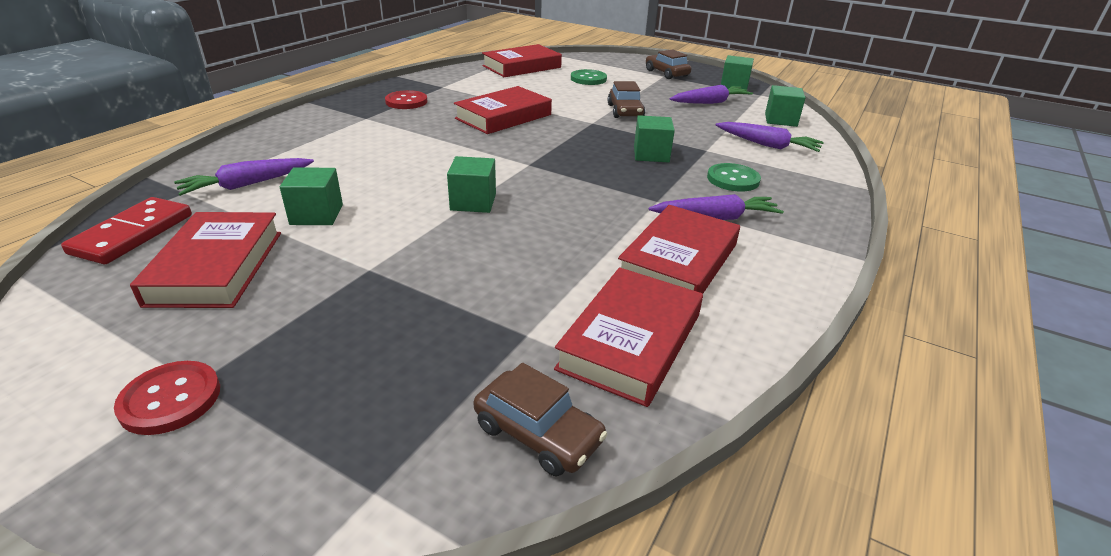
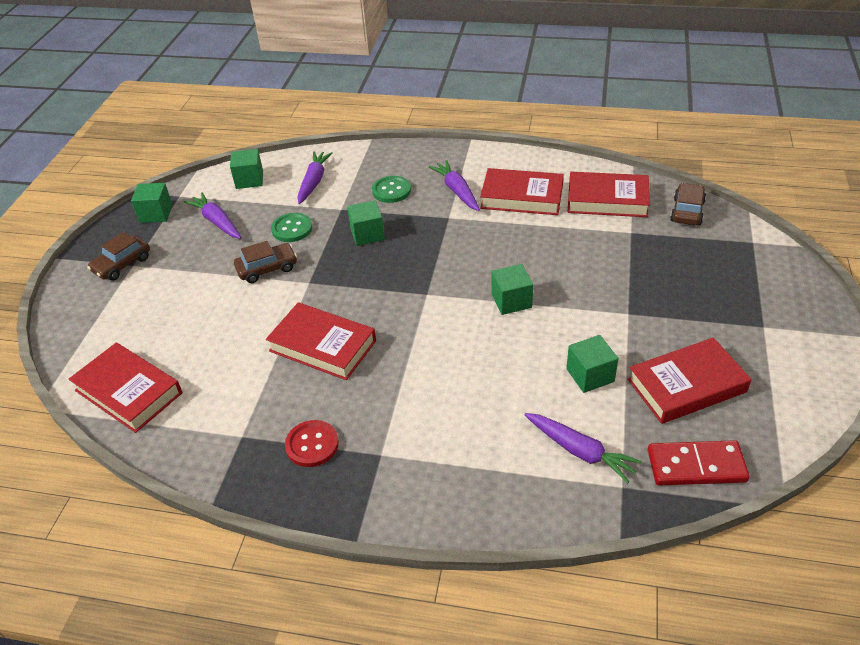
camera: 105 degrees left, 10 degrees up
red button [114,361,220,435] -> none
green button [571,69,607,85] -> green button moved to [271,213,312,242]

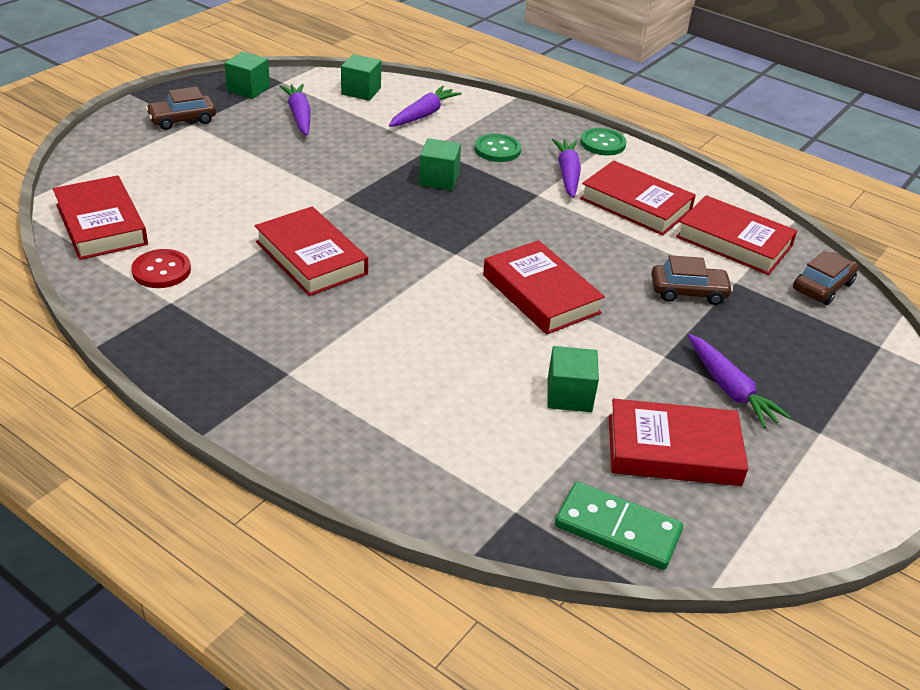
camera: 20 degrees right, 5 degrees down
brown car [234,241,297,283] -> brown car moved to [651,255,733,305]
green button [271,213,312,242] -> green button moved to [580,128,626,155]
red button [285,420,339,467] -> red button moved to [131,249,191,288]
green cube [491,264,533,315] -> red book [483,240,605,335]
purple carrot [524,413,642,483] -> purple carrot moved to [688,334,791,428]
red domino [648,440,750,486] -> green domino [555,482,683,570]

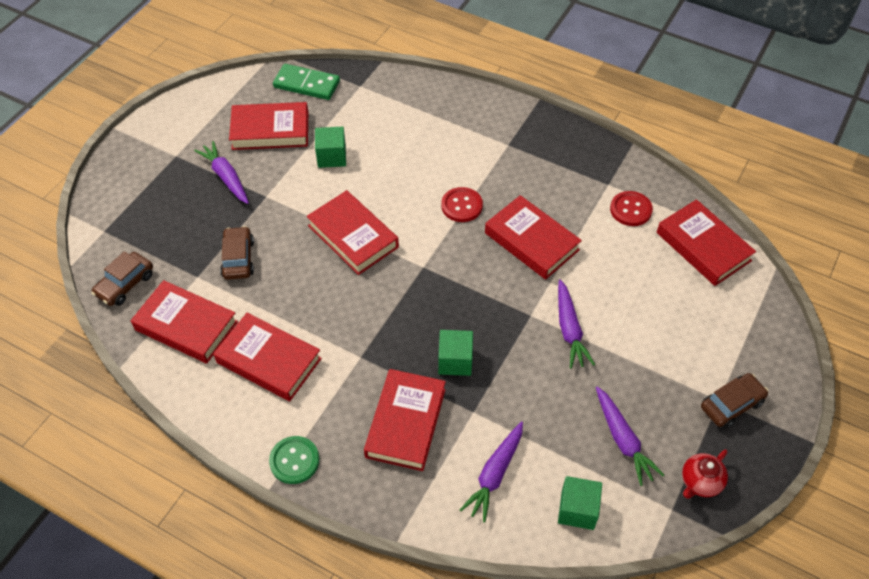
camera: 175 degrees right, 15 degrees up
green cube [224,51,270,99] -> red teapot [682,449,728,499]
green button [474,133,521,162] -> red book [364,369,446,471]
purple carrot [552,139,581,198] -> purple carrot moved to [558,279,595,369]
brown car [651,255,733,305] -> brown car turned 90 degrees clockwise [220,226,254,280]
none -> red button [441,187,483,222]

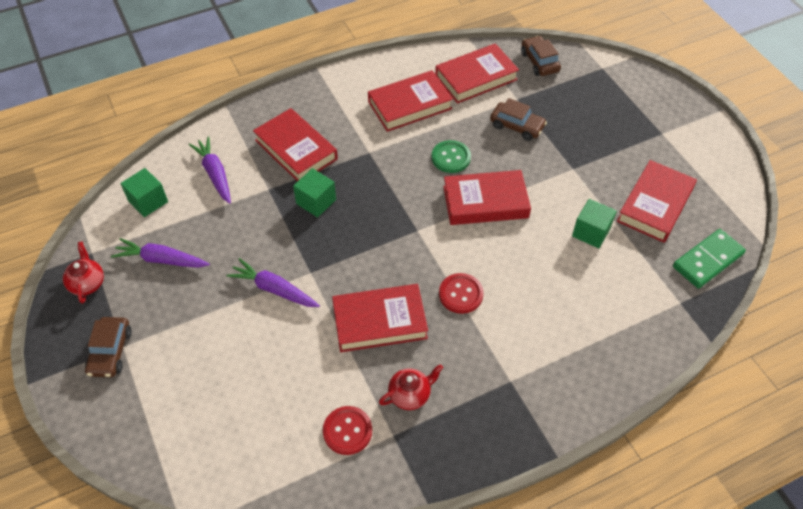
camera: 125 degrees right, 0 degrees up
purple carrot [194,141,249,204] -> none
green button [269,436,319,484] -> green button moved to [431,140,471,173]
red book [657,199,756,286] -> none
none -> red teapot [379,364,443,410]

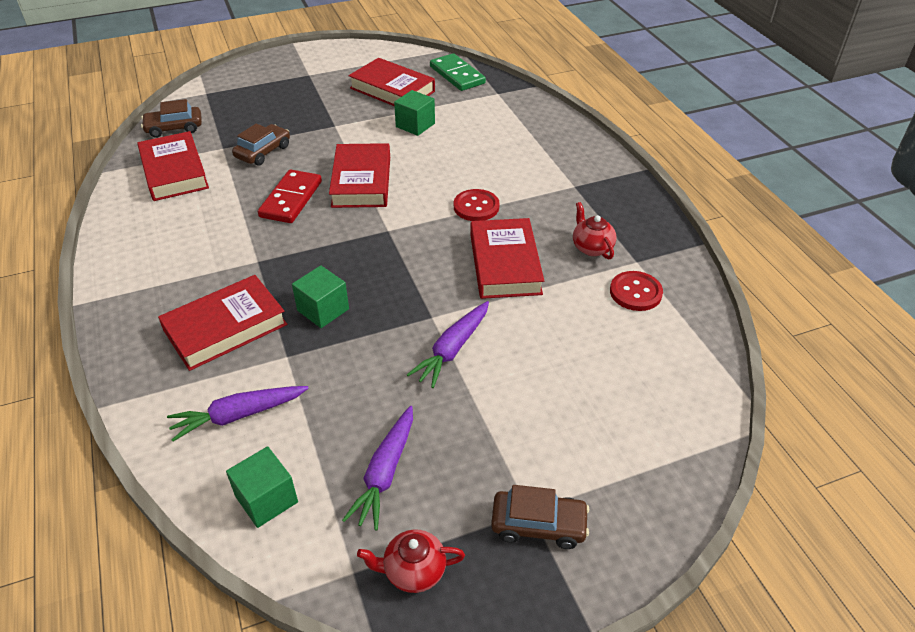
camera: 85 degrees left, 10 degrees down
red book [368,70,453,132] -> none
green button [431,140,471,173] -> red domino [258,169,322,223]

